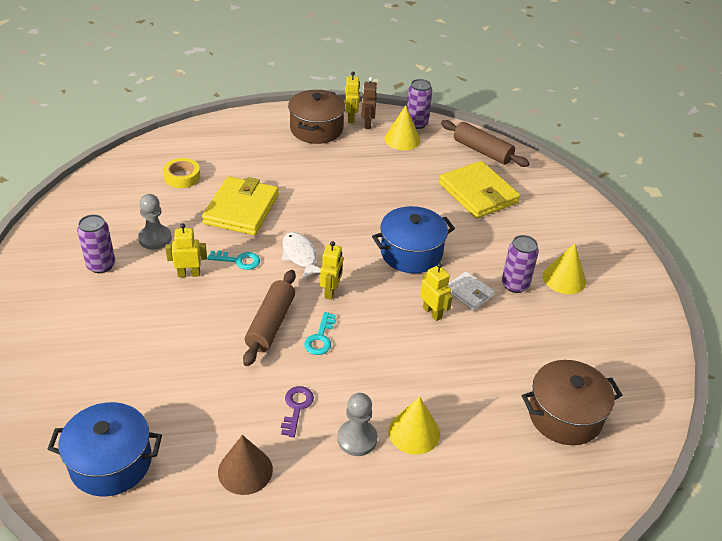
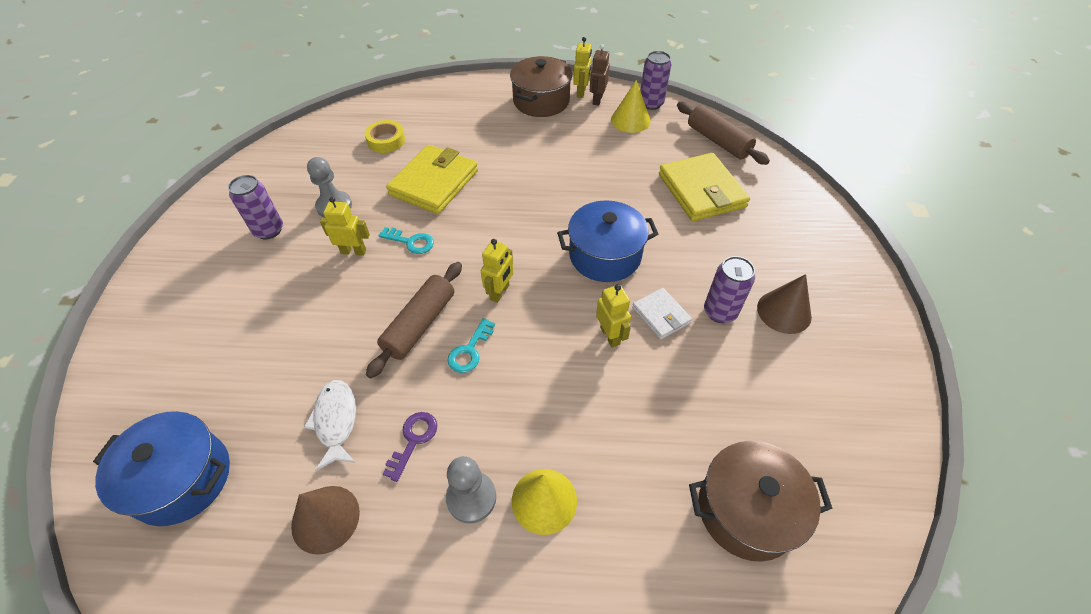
camera: 15 degrees right, 10 degrees up
white fish [282,232,321,280] -> white fish moved to [304,380,356,471]
yellow cone [543,243,586,294] -> brown cone [757,274,812,334]

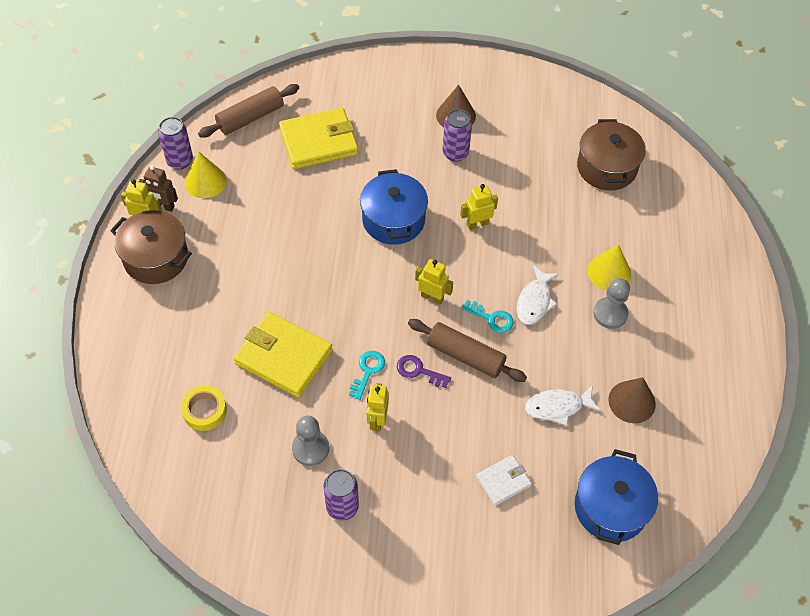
camera: 90 degrees left, 5 degrees up
purple key [383,412,437,482] -> purple key moved to [397,355,451,388]
white wallet [632,288,692,340] -> white wallet moved to [476,455,532,506]
none -> white fish [517,265,559,325]

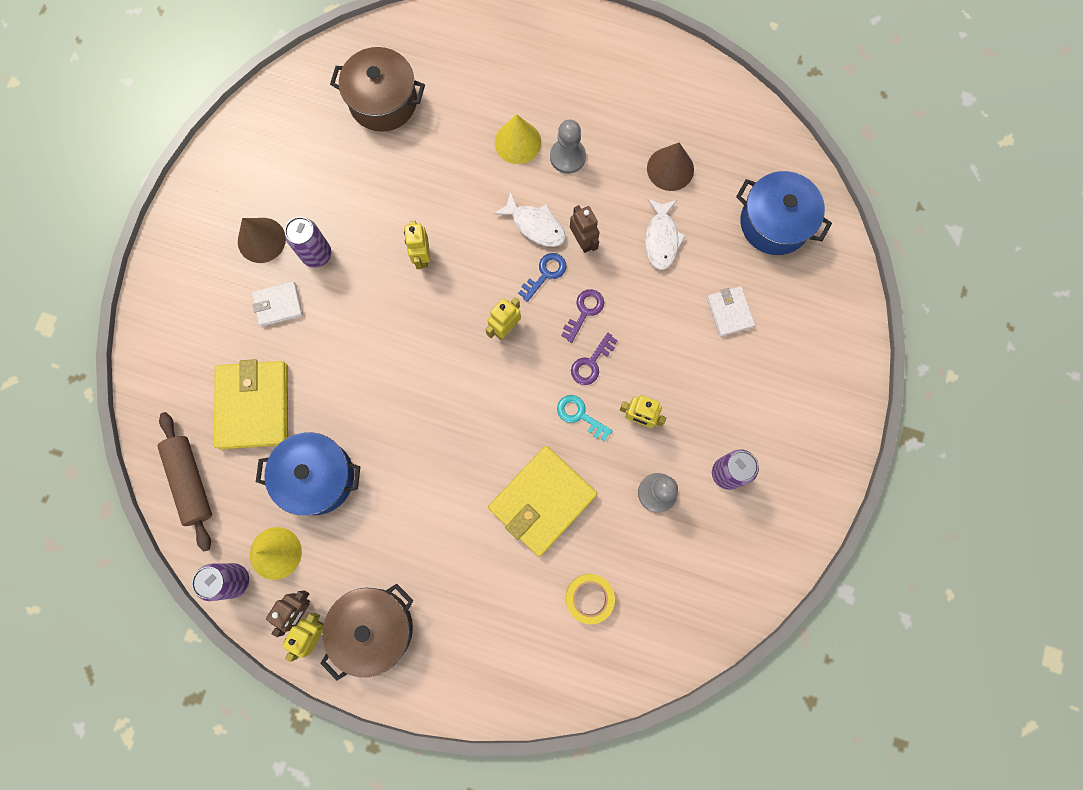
camera: 75 degrees left, 20 degrees up
blue pot [360,169,428,245] -> blue pot moved to [256,432,360,516]
brown rolling pin [408,319,527,382] -> purple key [561,289,604,343]
turquoise key [461,300,514,333] -> blue key [518,253,566,302]
none -> white wallet [252,281,303,327]
none -> brown robot [570,205,600,253]

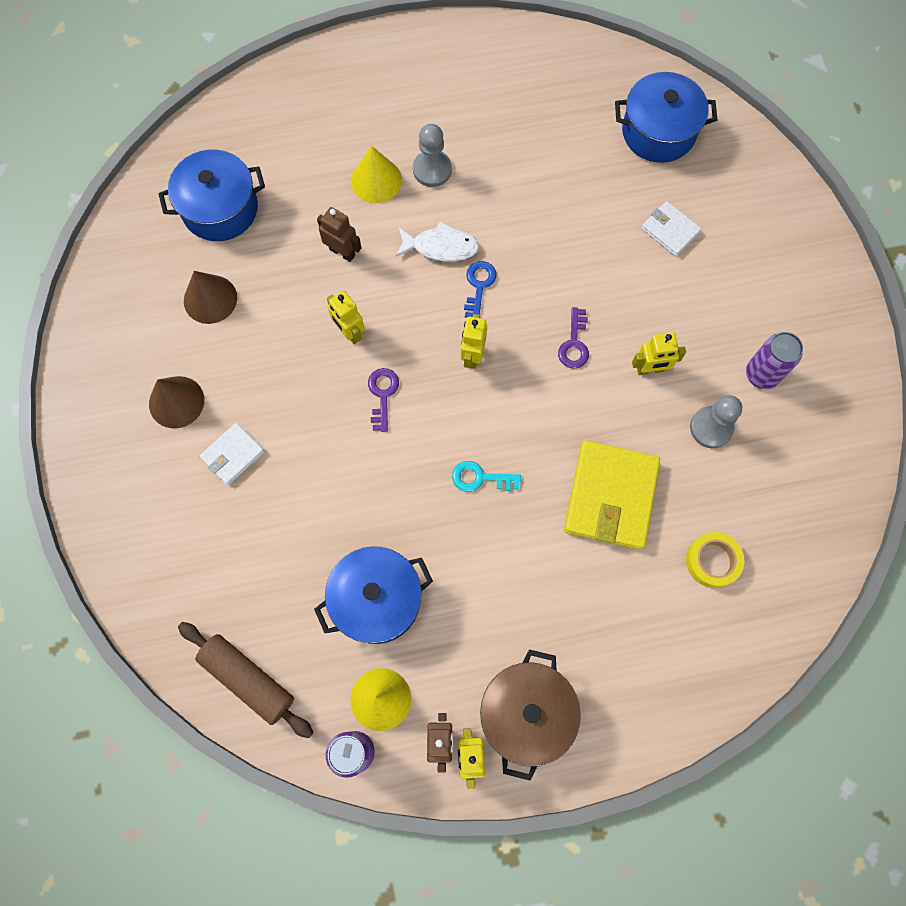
camera: 30 degrees left, 5 degrees down
yellow wallet [214,359,288,449] -> none
purple can [285,217,331,268] -> none
brown pot [330,47,425,132] -> blue pot [158,150,265,241]
turquoise key [557,395,613,441] -> turquoise key moved to [452,461,521,492]
purple key [561,289,604,343] -> purple key moved to [368,368,399,432]
brown robot [570,205,600,253] -> brown robot moved to [317,207,361,262]
white fish [645,199,686,270] -> none
brown cone [647,143,694,191] -> brown cone moved to [184,271,237,324]

